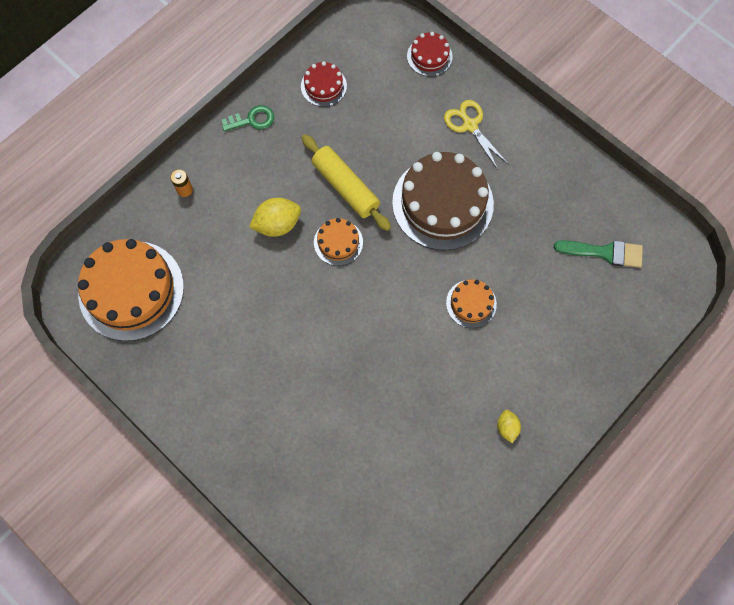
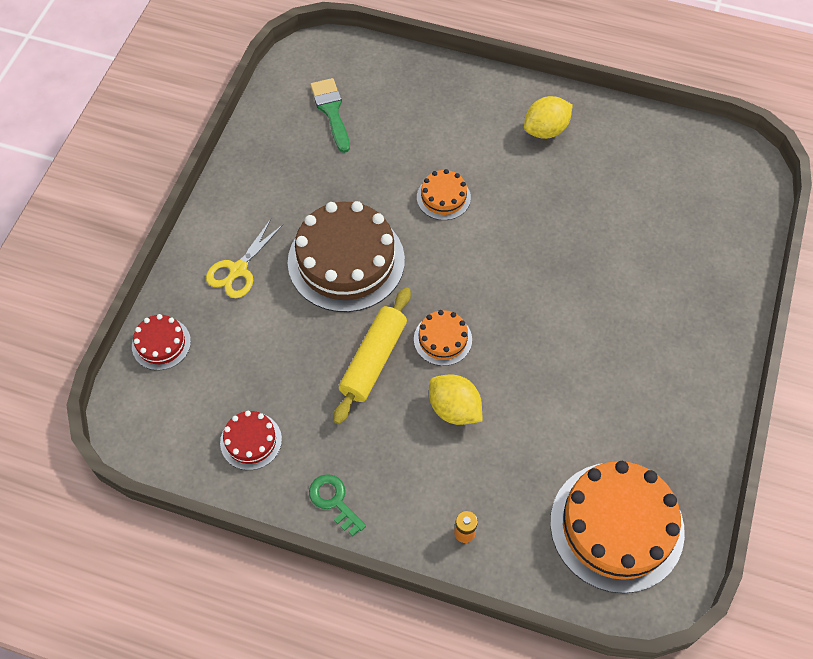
camera: 115 degrees left, 10 degrees down
yellow lemon [497,410,521,443] -> yellow lemon [524,96,573,139], size x1.75

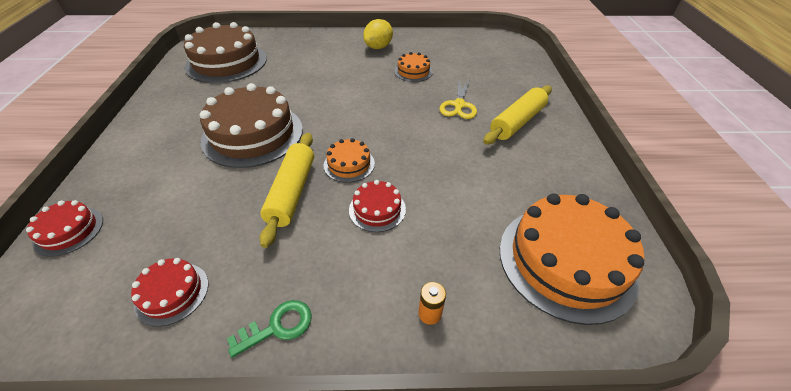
camera: 20 degrees left, 15 degrees down
yellow scissors [206,219,283,298] -> yellow scissors moved to [439,78,477,119]
green key [309,474,366,537] -> green key turned 120 degrees clockwise [227,300,312,358]
green brush [310,78,350,153] -> brown cake [184,22,267,83]
orange cake [417,169,471,220] -> orange cake moved to [394,52,433,82]
yellow lemon [429,375,482,425] -> red cake [349,180,406,232]
none -> yellow rolling pin [483,85,552,145]

